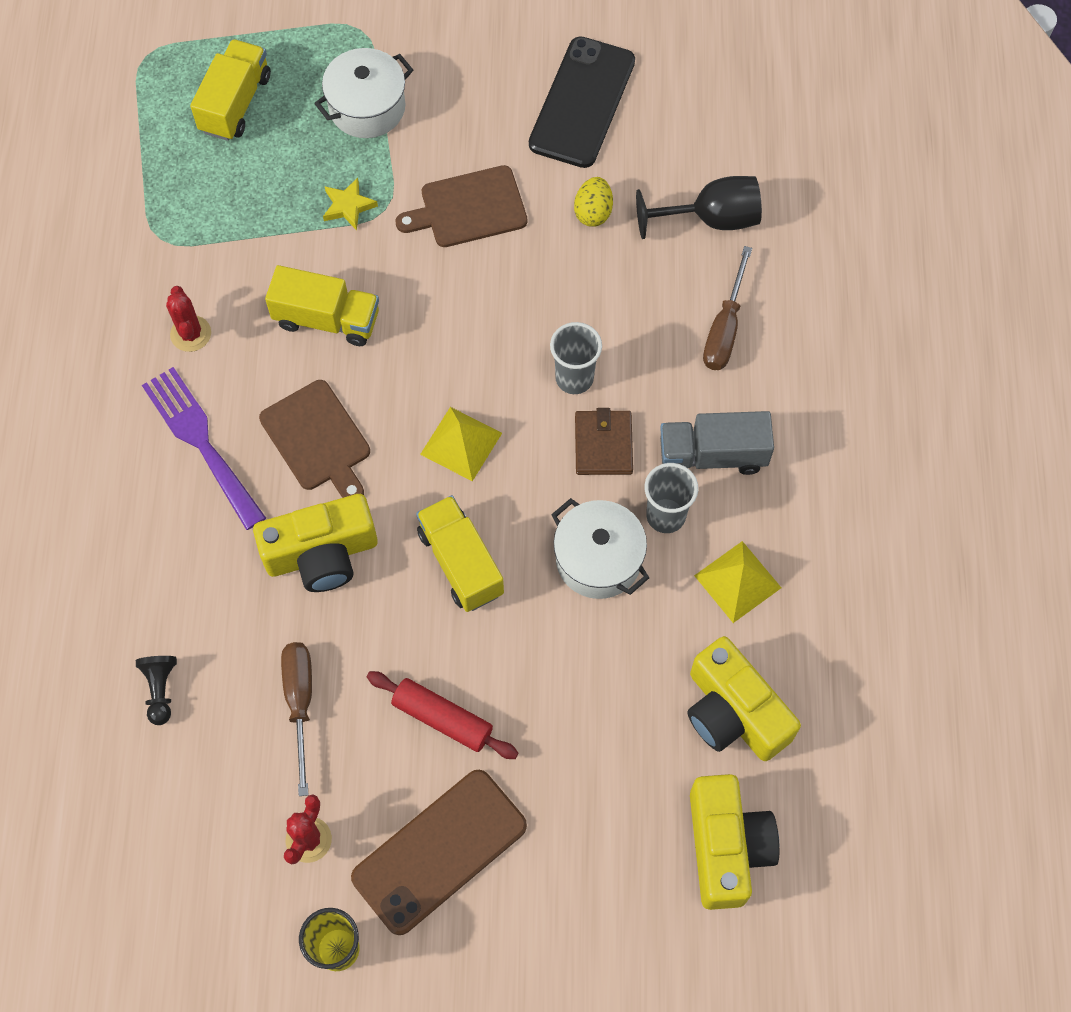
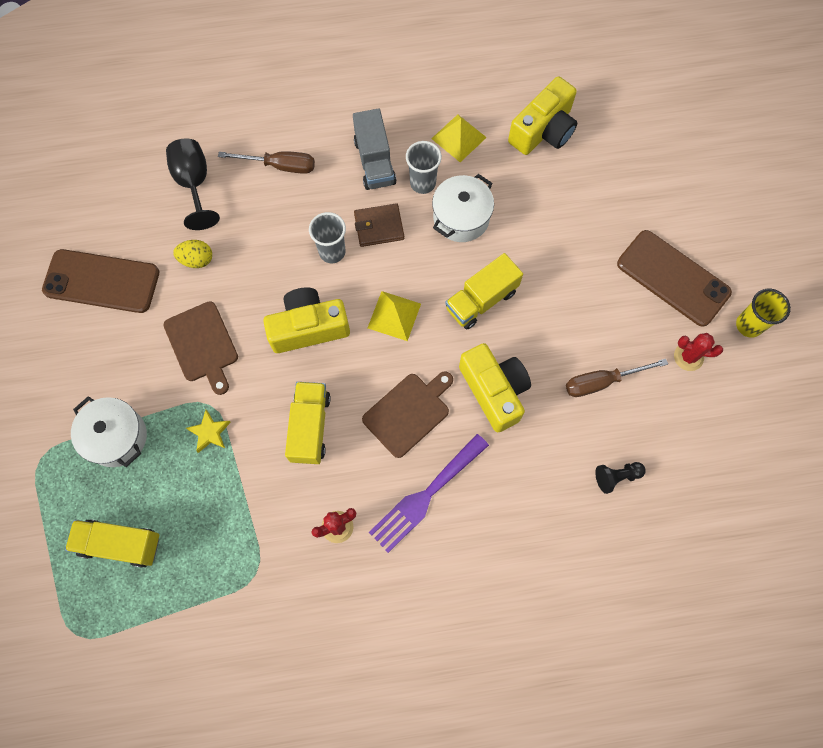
camera: 100 degrees left, 5 degrees up
red rolling pin [367,671,519,759] -> none
black phone [529,36,635,168] -> brown phone [42,249,159,313]
yellow camera [690,774,779,910] -> yellow camera moved to [263,287,350,353]

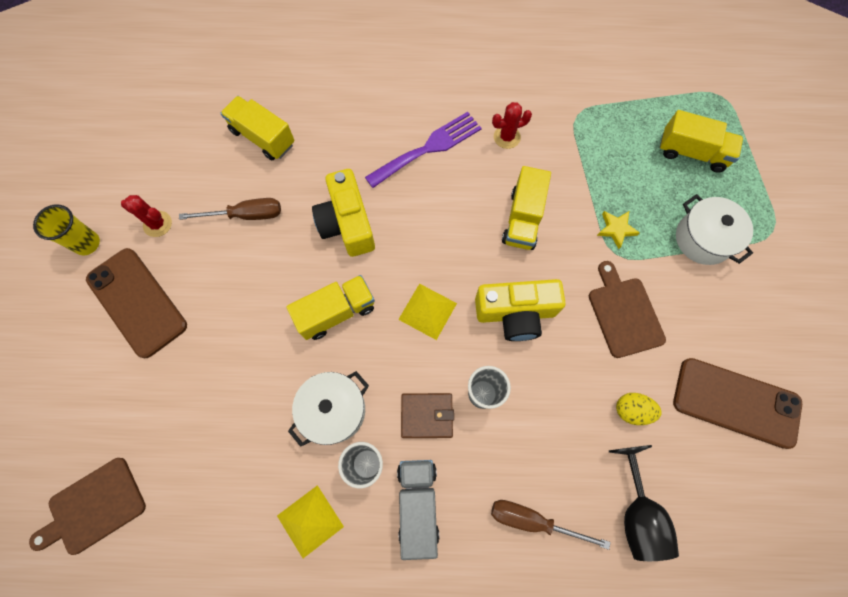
camera: 170 degrees left, 0 degrees up
brown cutting board [362,371,453,458] -> brown cutting board moved to [29,458,146,555]
yellow camera [508,76,577,155] -> none
black pawn [595,462,646,494] -> yellow truck [220,96,295,160]

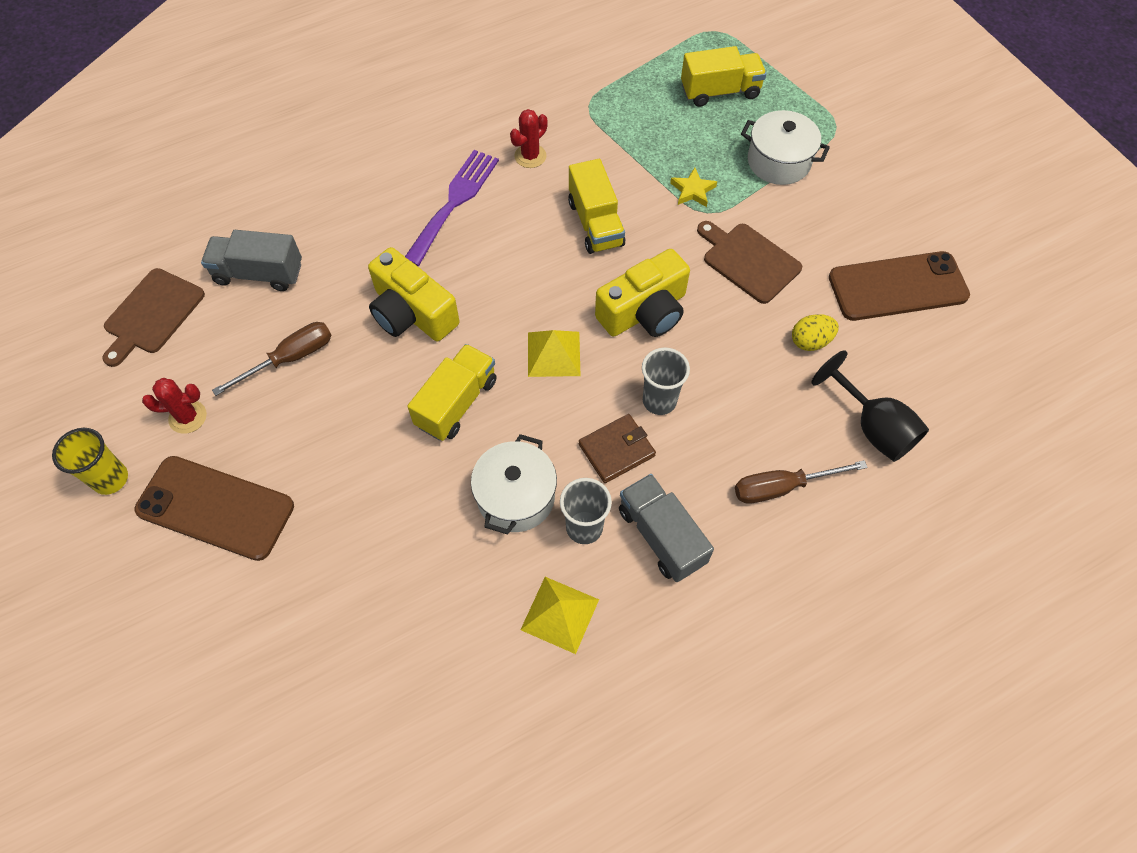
camera: 30 degrees left, 10 degrees down
brown cutting board [29,458,146,555] -> brown cutting board moved to [102,268,205,367]
yellow truck [220,96,295,160] -> grey truck [201,230,302,291]

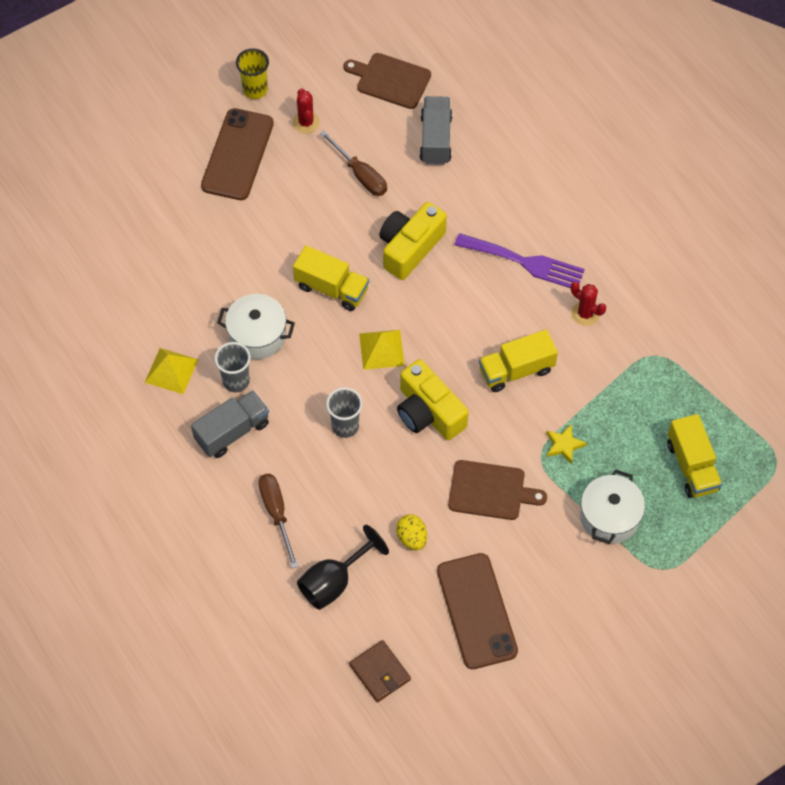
camera: 85 degrees right, 0 degrees up
brown wallet [579,414,656,483] -> brown wallet moved to [349,640,411,702]
brown cutting board [697,221,802,304] -> brown cutting board turned 60 degrees clockwise [448,460,547,520]

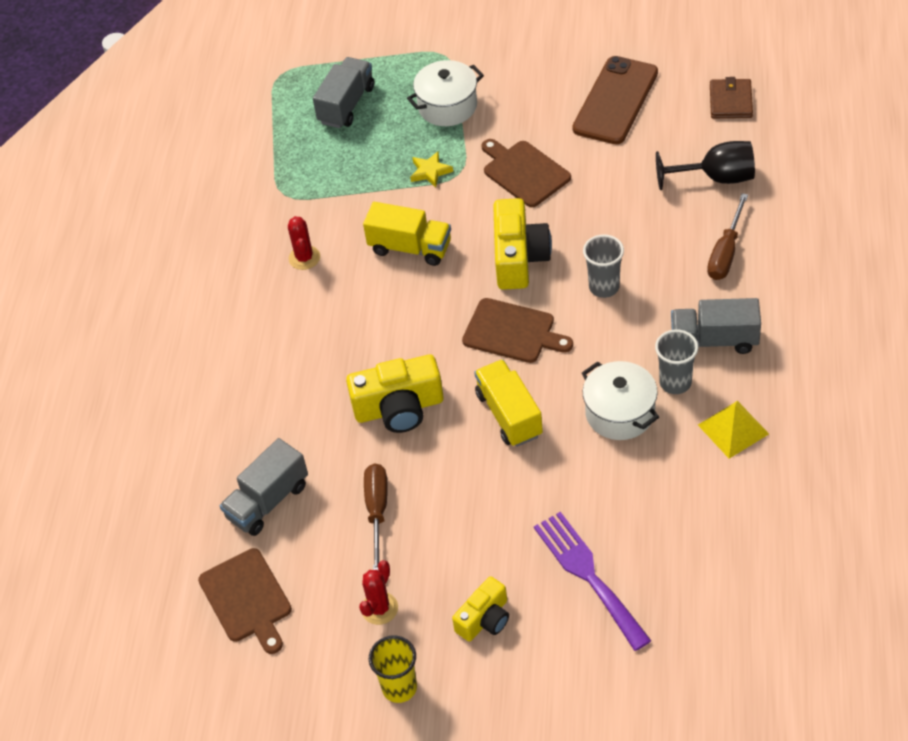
camera: 135 degrees left, 10 degrees down
brown phone [201,108,274,200] -> yellow camera [452,576,509,642]
yellow pyramid [359,330,405,370] -> brown cutting board [462,298,573,363]
yellow egg [396,514,427,550] -> none
purple fork [455,233,585,288] -> purple fork moved to [534,512,651,651]
yellow truck [667,414,722,498] -> grey truck [313,57,374,128]

